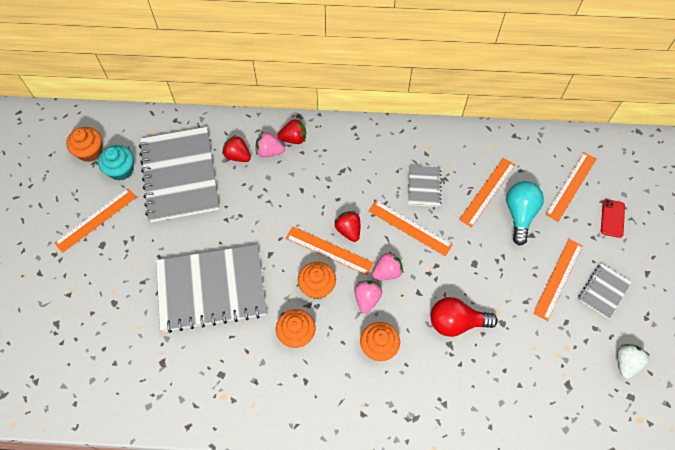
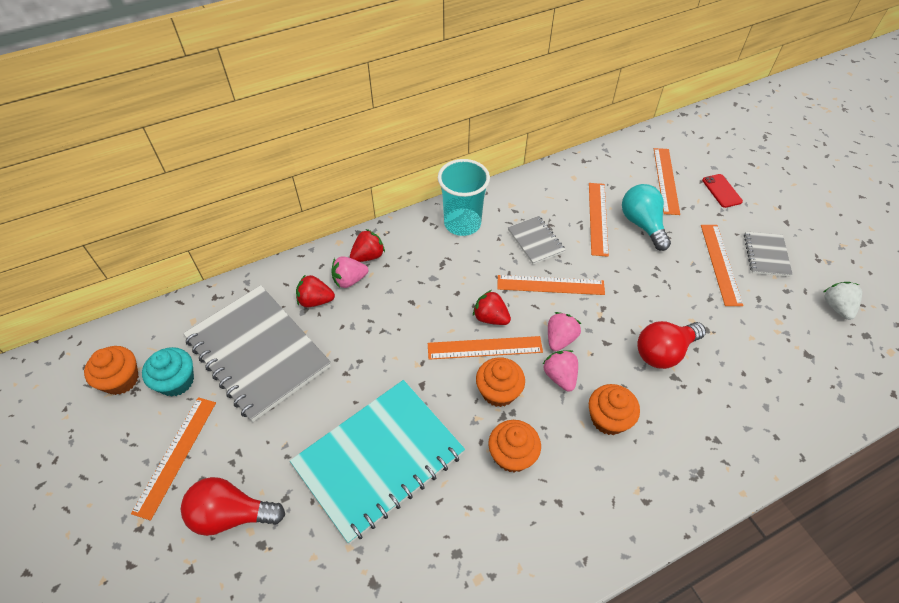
camera: 30 degrees left, 10 degrees down
grey notebook [156,245,266,333] -> turquoise notebook [290,380,465,544]
none -> red light bulb [181,477,285,536]
none -> turquoise cup [438,159,490,236]

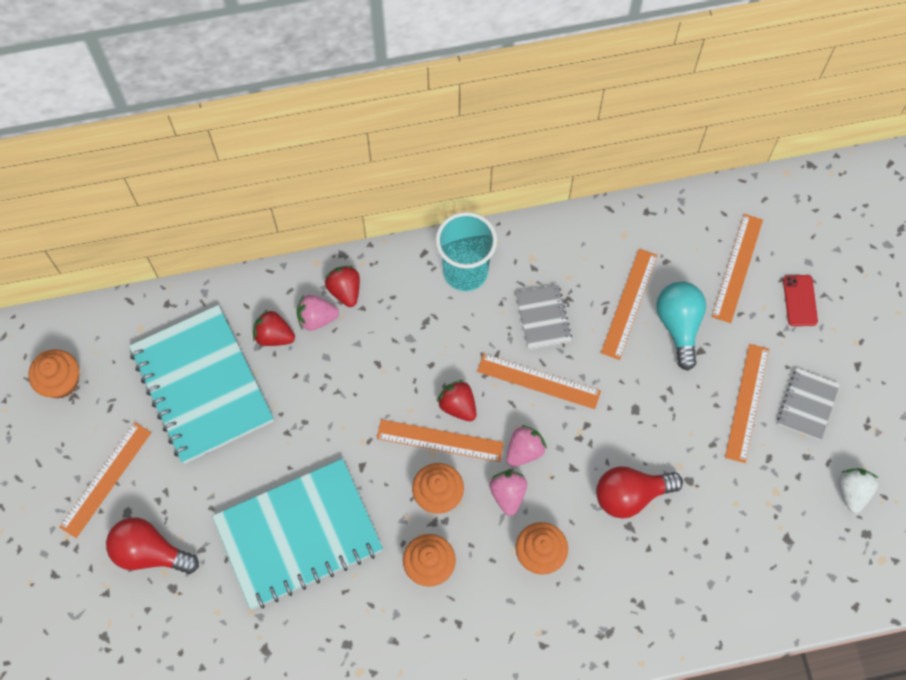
camera: 15 degrees right, 15 degrees up
turquoise cupcake [142,347,194,397] -> none
grey notebook [183,285,331,422] -> turquoise notebook [129,305,274,464]
red strawberry [350,229,385,262] -> red strawberry turned 90 degrees counterclockwise [325,266,360,307]

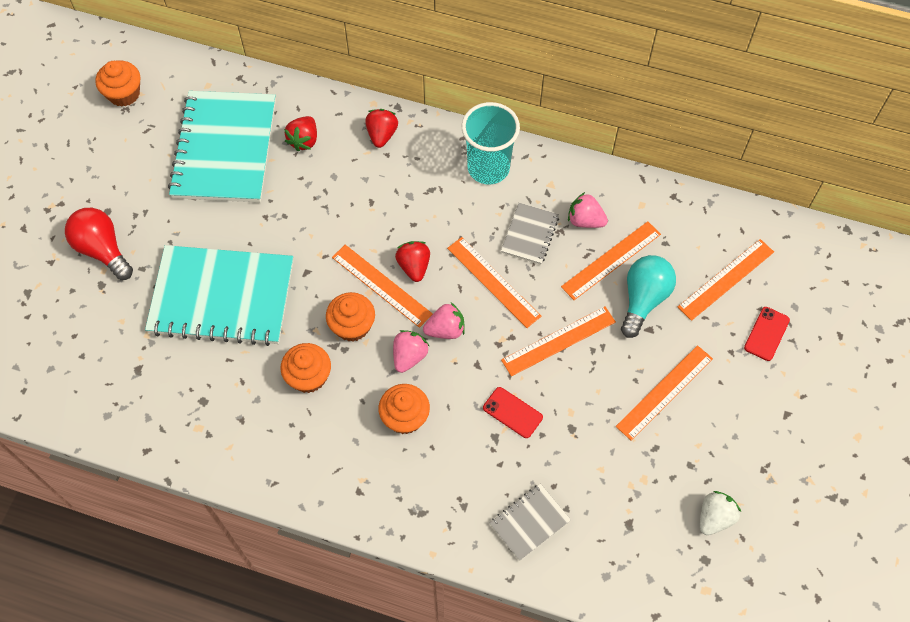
camera: 30 degrees right, 5 degrees down
orange ruler [59,422,152,538] -> orange ruler moved to [501,307,616,376]
red strawberry [253,310,295,346] -> red strawberry turned 120 degrees counterclockwise [284,116,317,151]
pink strawberry [297,295,339,331] -> pink strawberry moved to [568,192,608,228]
red light bulb [596,466,683,519] -> red phone [483,387,543,438]
grey notebook [777,368,840,440] -> grey notebook moved to [490,483,571,561]

